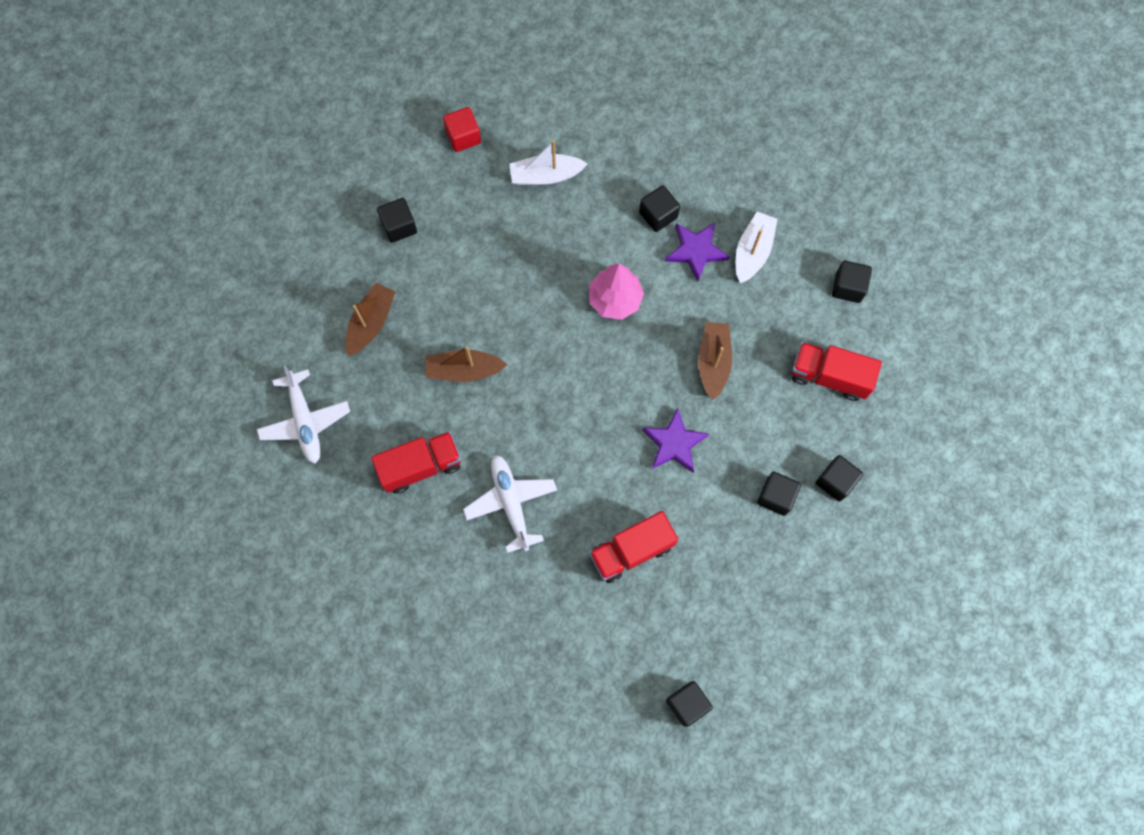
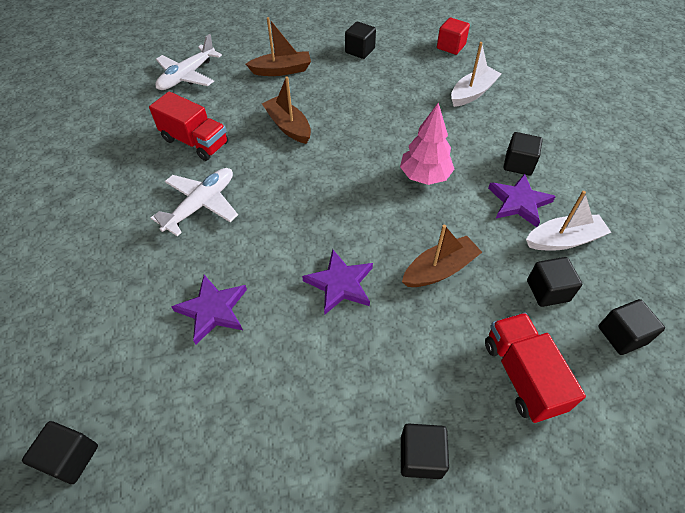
camera: 55 degrees right, 20 degrees down
white boat [509,140,588,185] -> white boat turned 90 degrees clockwise [451,42,501,107]
red truck [589,511,678,583] -> purple star [171,275,247,344]
black cube [757,471,801,516] -> black cube moved to [527,257,582,307]

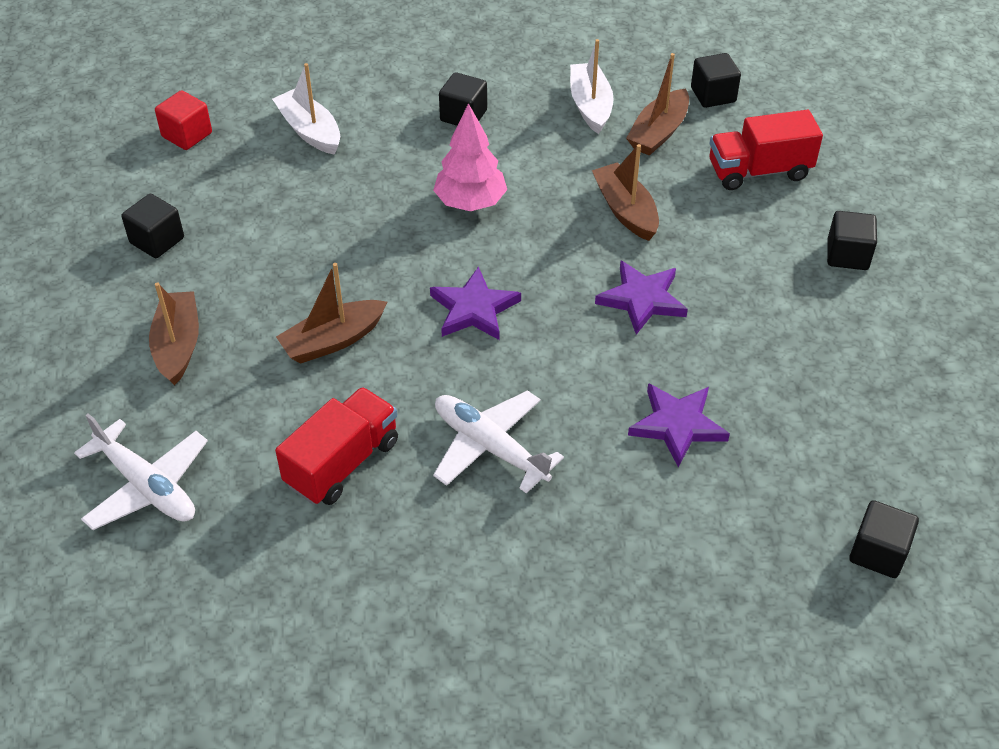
camera: 85 degrees left, 5 degrees down
purple star [488,174,556,227] -> purple star moved to [430,266,521,340]
black cube [527,257,582,307] -> brown boat [626,53,689,156]

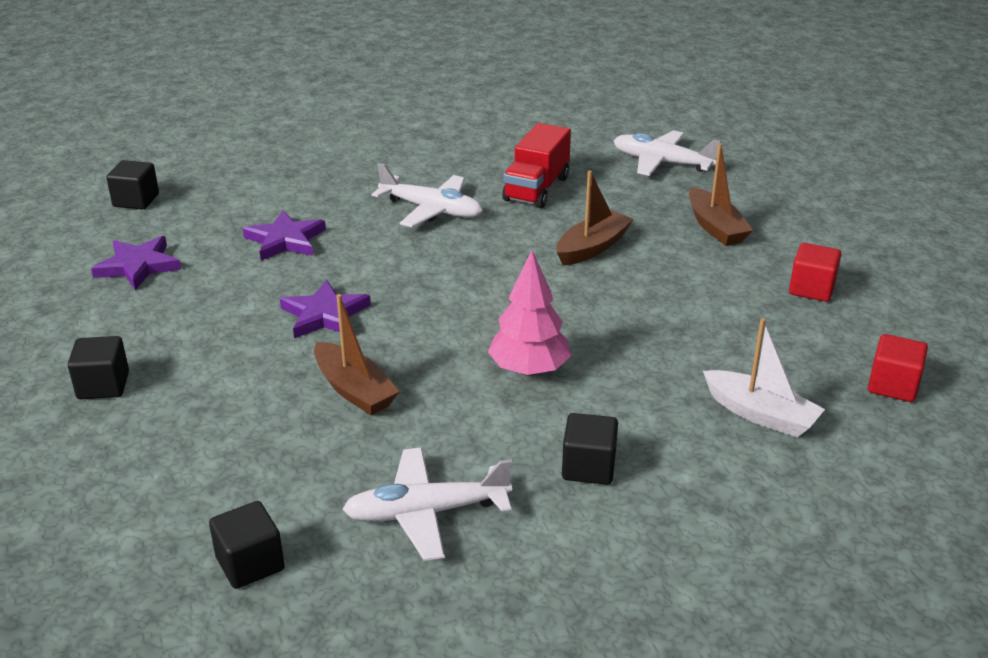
camera: 165 degrees right, 15 degrees down
black cube [121,194,184,258] -> red cube [789,243,841,302]
purple star [430,266,521,340] -> purple star moved to [91,236,181,290]
white boat [570,39,614,134] -> white plane [342,447,512,561]
brown boat [626,53,689,156] -> none
red truck [710,110,823,190] -> none

